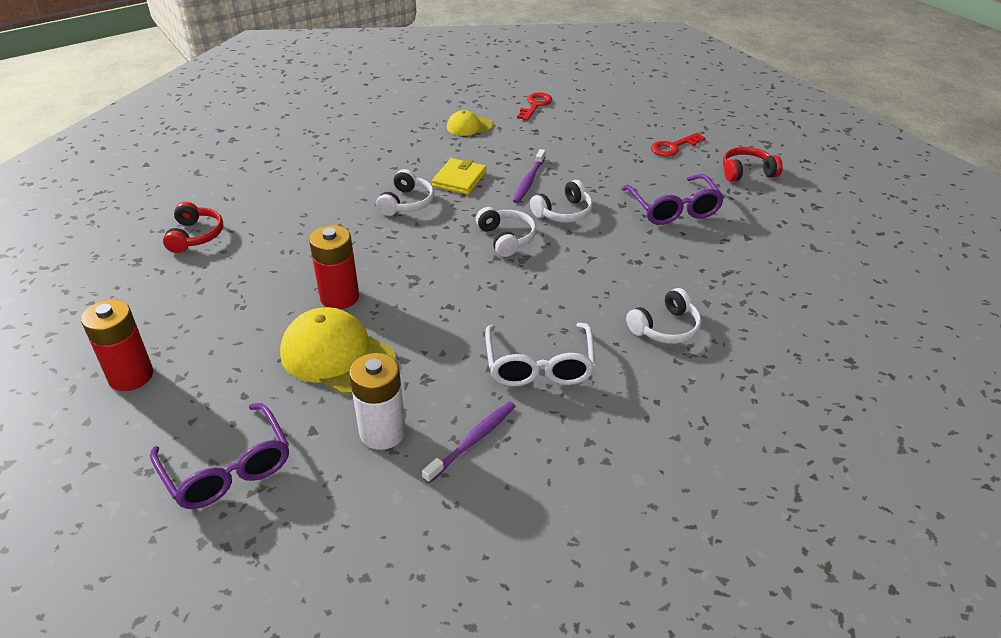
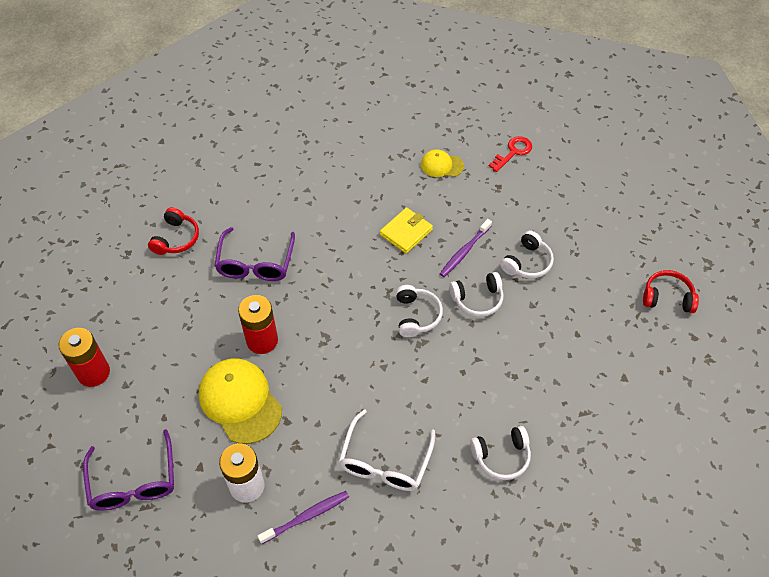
camera: 20 degrees right, 15 degrees up
white headphones [376,169,434,216] -> white headphones moved to [500,231,554,278]
purple glasses [622,174,724,225] -> purple glasses moved to [214,227,295,281]
red key [651,132,705,157] -> none

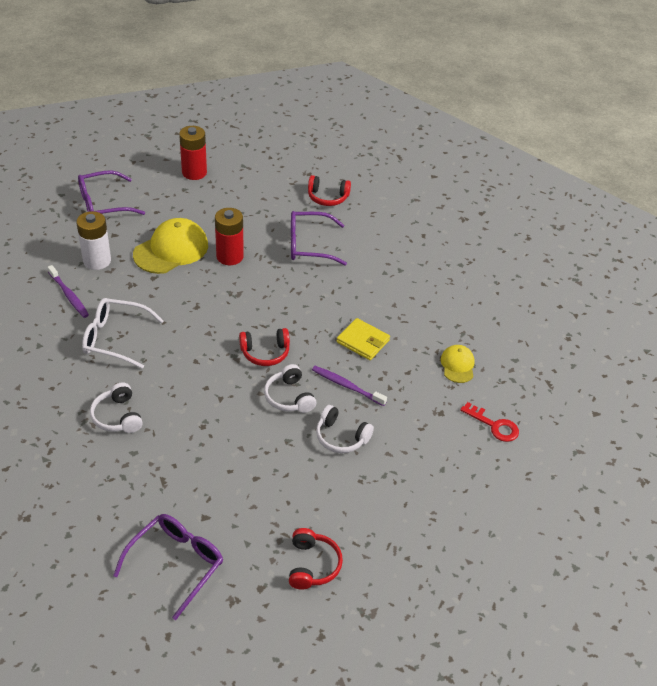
camera: 80 degrees right, 10 degrees down
white headphones [396,285,443,337] -> red headphones [239,328,290,366]
none -> purple glasses [113,514,223,620]

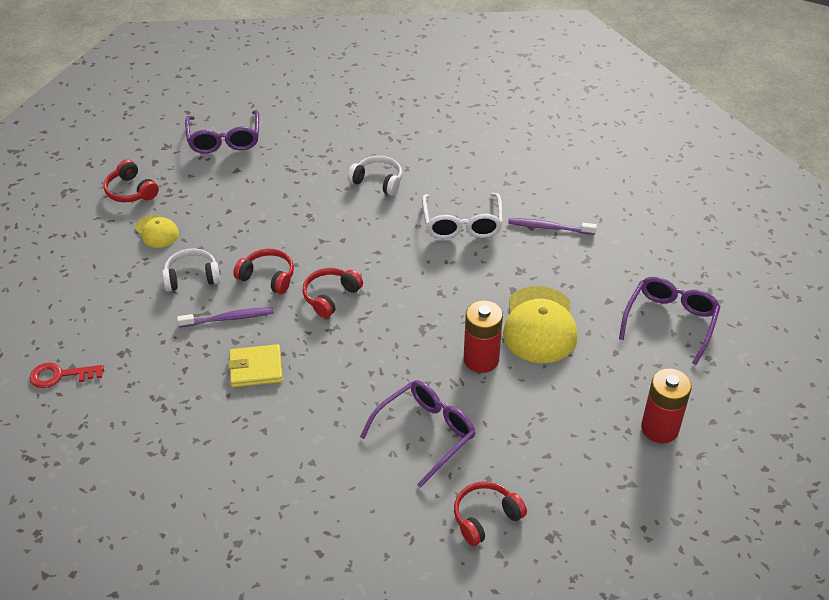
camera: 140 degrees right, 0 degrees up
white battery [76,211,111,270] -> none
white glasses [82,298,164,369] -> white glasses turned 120 degrees clockwise [422,193,503,239]
white headphones [264,364,316,413] -> red headphones [233,249,294,294]
yellow cap [441,345,475,383] -> yellow cap moved to [135,215,179,248]

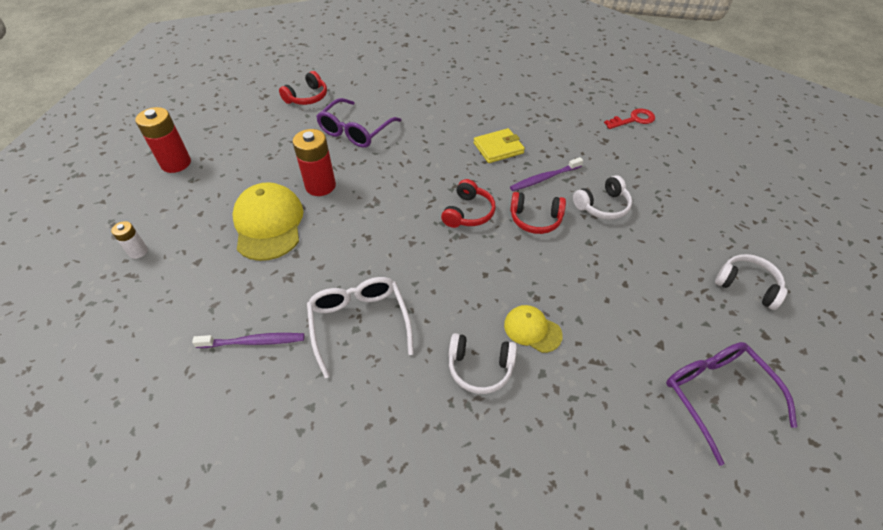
camera: 165 degrees right, 5 degrees up
red headphones [103,159,159,202] -> white headphones [715,254,787,310]
yellow cap [135,215,179,248] -> yellow cap moved to [504,305,563,353]
purple glasses [619,277,720,365] -> white battery [111,221,148,259]

